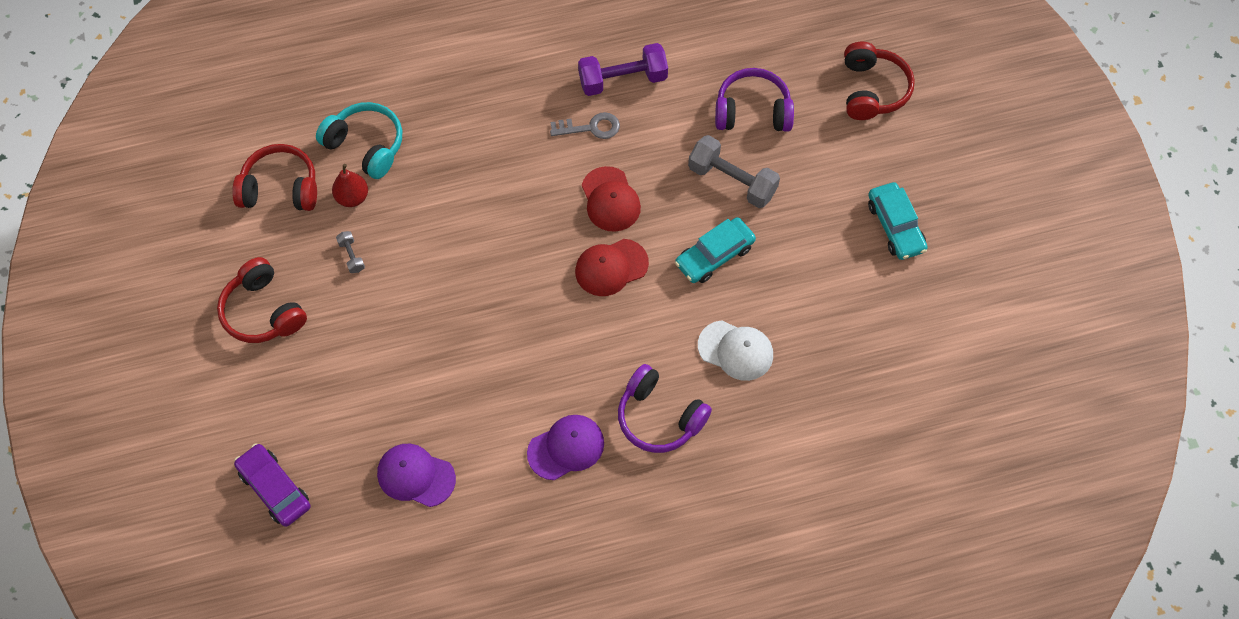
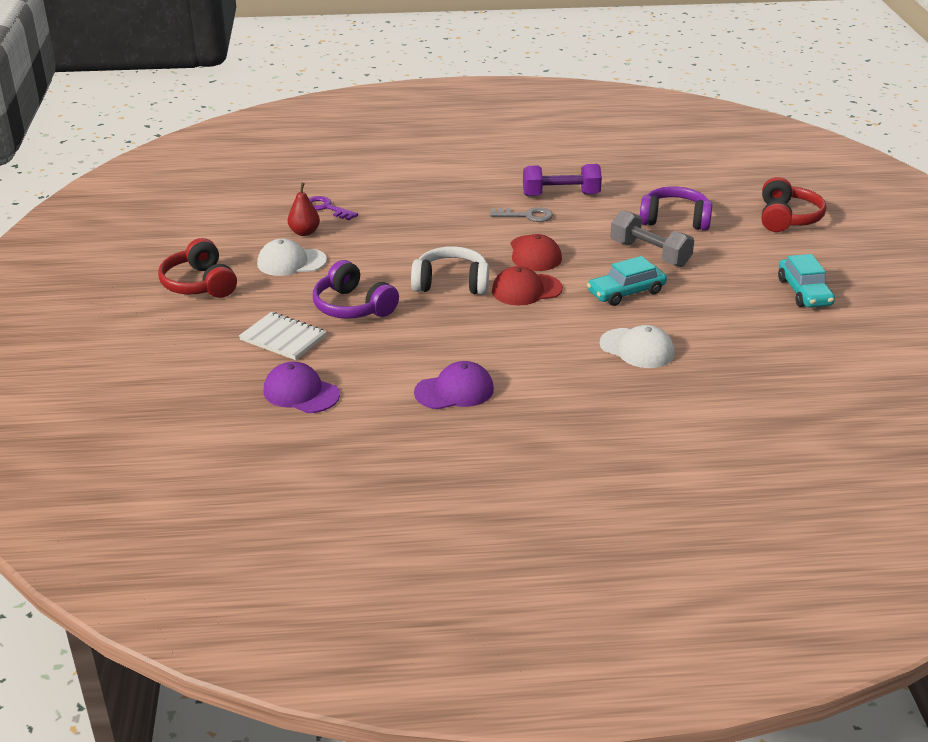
camera: 10 degrees right, 30 degrees down
red headphones [232,144,317,211] -> none
purple car [234,443,311,527] -> none
turquoise headphones [316,102,402,179] -> purple key [309,196,358,220]
grey dumbbell [336,231,365,273] -> white cap [257,238,327,276]
purple headphones [618,364,712,453] -> purple headphones moved to [313,260,399,319]
none -> white notebook [239,312,327,360]
none -> white headphones [411,246,489,295]

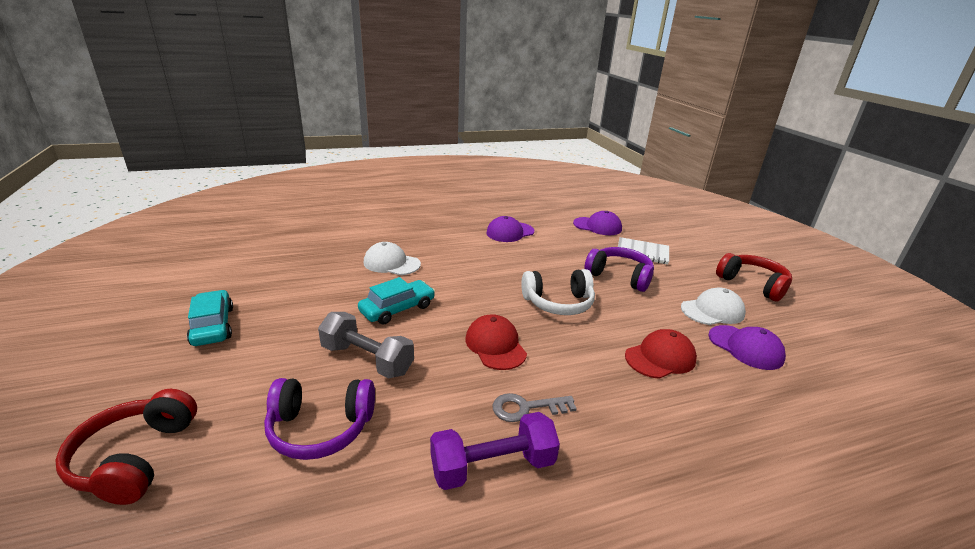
camera: 165 degrees right, 5 degrees down
red pear [288,183,320,236] -> purple cap [709,325,786,370]
purple key [309,196,358,220] -> none
red cap [492,266,563,305] -> red cap moved to [625,329,697,379]

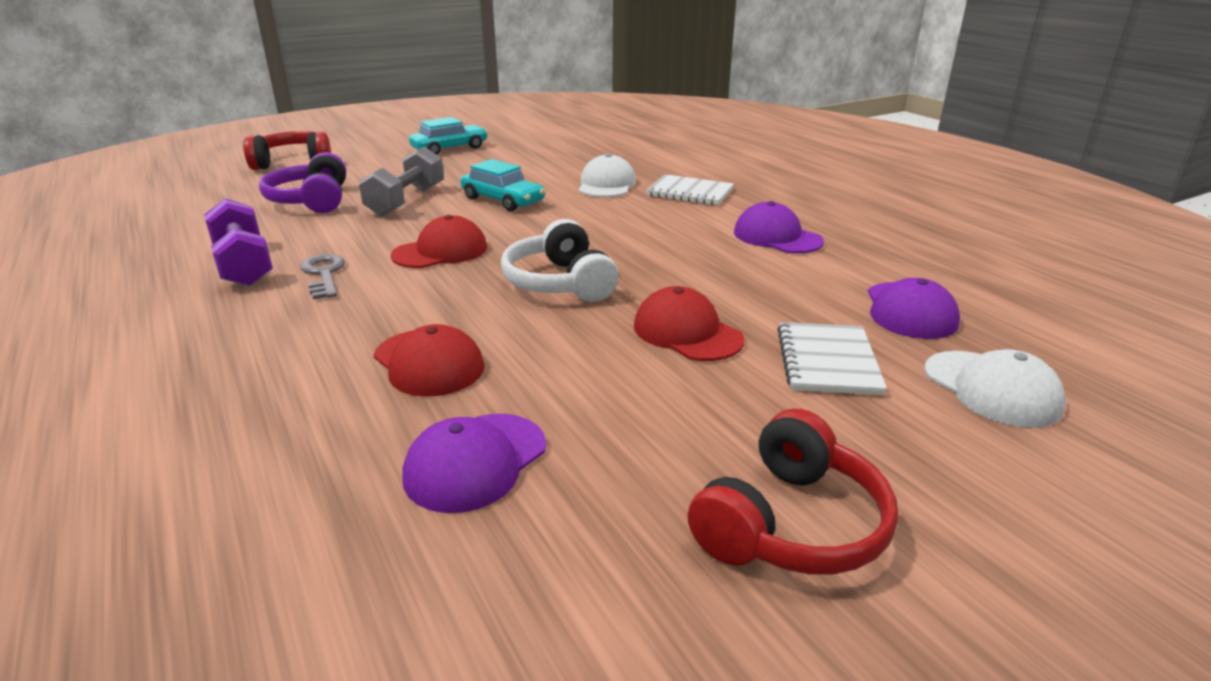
camera: 80 degrees right, 0 degrees up
purple headphones [584,247,654,292] -> red cap [634,286,744,361]
white cap [681,287,746,325] -> white cap moved to [924,349,1066,428]
none -> white notebook [646,174,734,205]

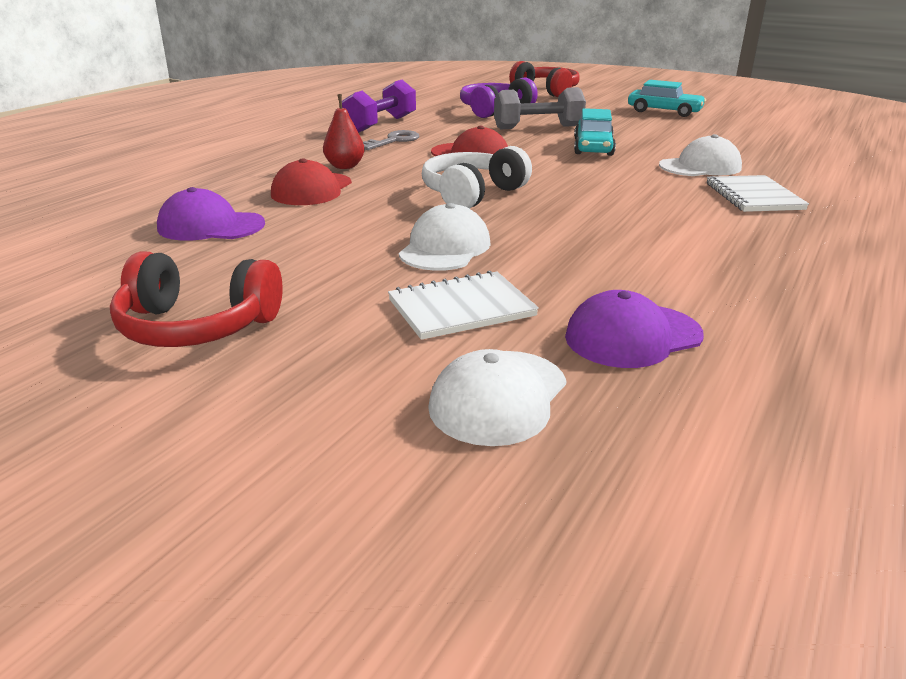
camera: 60 degrees right, 0 degrees up
red cap [634,286,744,361] -> white cap [399,203,491,271]
purple cap [734,201,824,254] -> none
none -> red pear [323,94,365,169]

